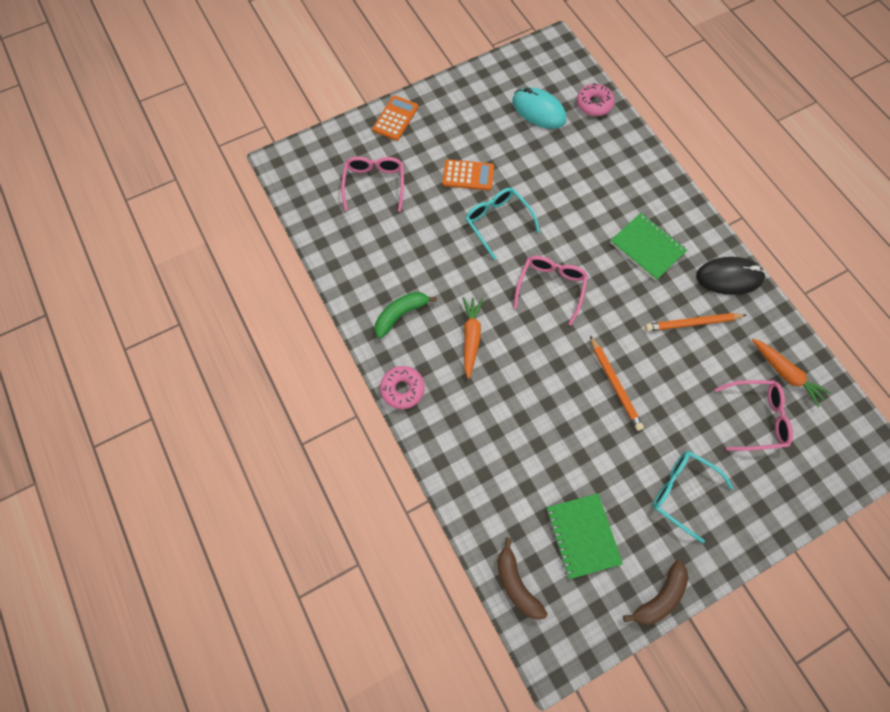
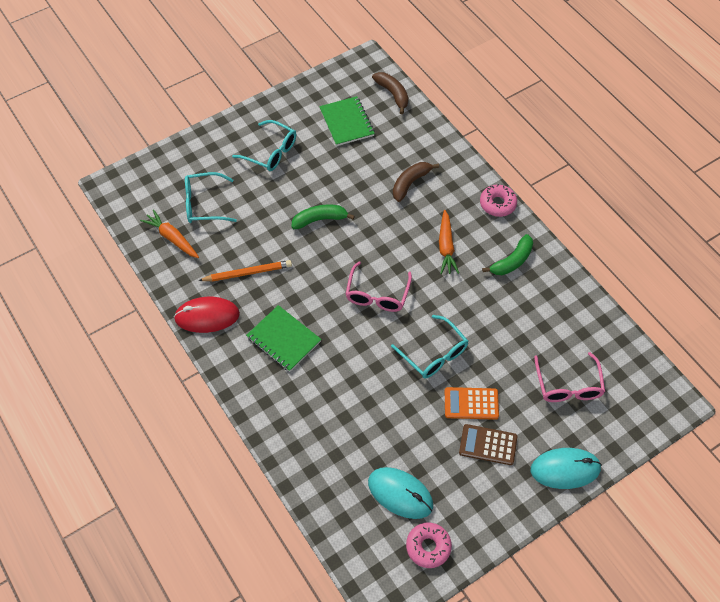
camera: 175 degrees right, 10 degrees down
orange calculator [373,95,418,141] -> turquoise mouse [531,448,602,489]
pink donut [577,83,615,116] -> pink donut moved to [406,522,452,568]
orange pencil [590,336,644,431] -> green banana [291,204,355,229]
brown banana [623,560,689,625] -> brown banana moved to [393,162,439,202]
black mouse [696,257,766,295] -> red mouse [174,297,240,333]
pink glasses [714,380,793,451] -> turquoise glasses [185,172,237,223]
none -> brown calculator [459,424,517,465]

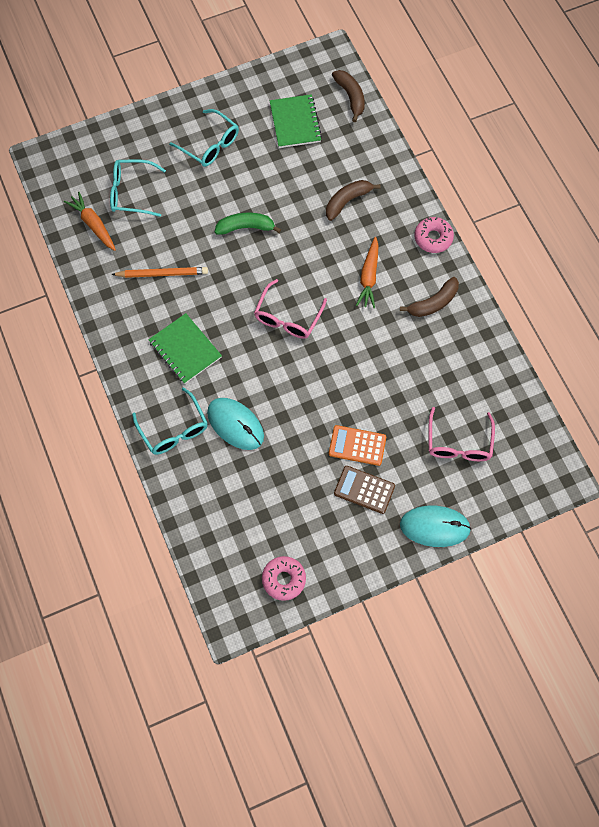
camera: 10 degrees right, 10 degrees up
red mouse [174,297,240,333] -> none
turquoise mouse [368,467,433,519] -> turquoise mouse moved to [207,398,264,450]
turquoise glasses [391,315,468,378] -> turquoise glasses moved to [132,387,207,455]
green banana [482,234,533,275] -> brown banana [400,277,459,317]

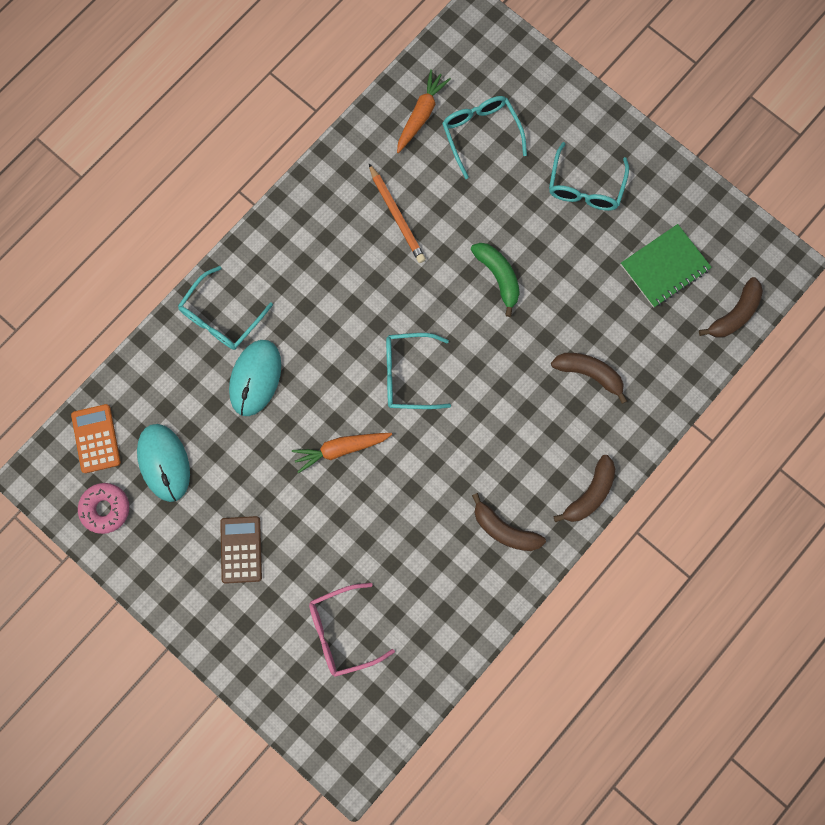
camera: 65 degrees right, 10 degrees up
green notebook [148,313,222,384] -> none
pink glasses [254,279,327,339] -> turquoise glasses [386,333,451,409]
orange calculator [329,425,386,466] -> orange calculator moved to [71,404,121,473]
orange carrot [356,237,379,308] -> orange carrot moved to [292,433,392,473]
turquoise mouse [400,506,471,547] -> turquoise mouse moved to [137,424,190,502]
pink donut [414,217,454,253] -> brown banana [554,455,615,522]

